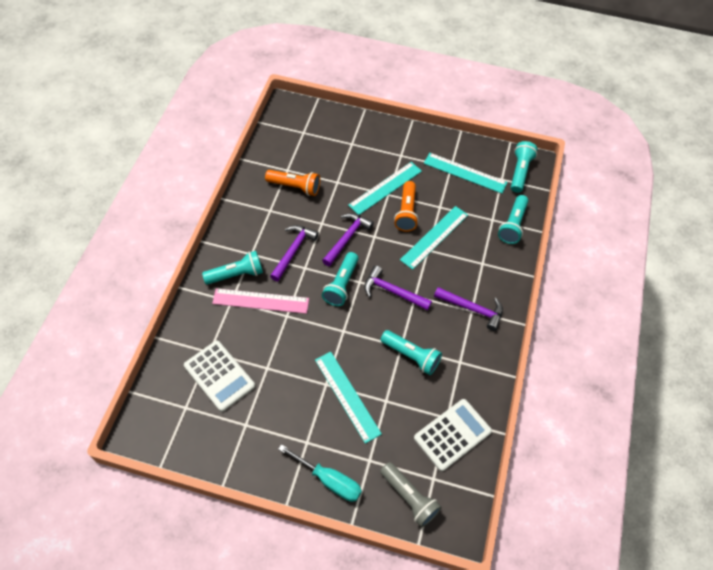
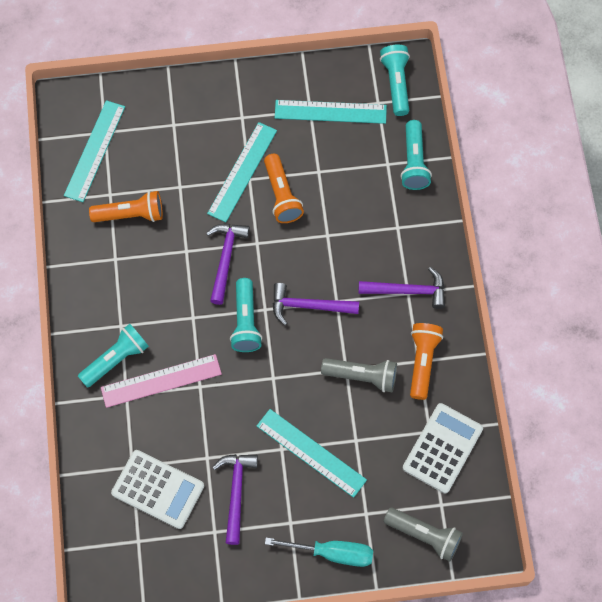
camera: 20 degrees left, 10 degrees up
purple hammer [270,225,319,281] -> purple hammer moved to [212,454,258,545]
turquoise flashlight [381,330,442,375] -> grey flashlight [321,358,397,392]
turquoise ruler [400,206,468,270] -> turquoise ruler moved to [64,100,125,202]
none -> orange flashlight [410,323,443,400]

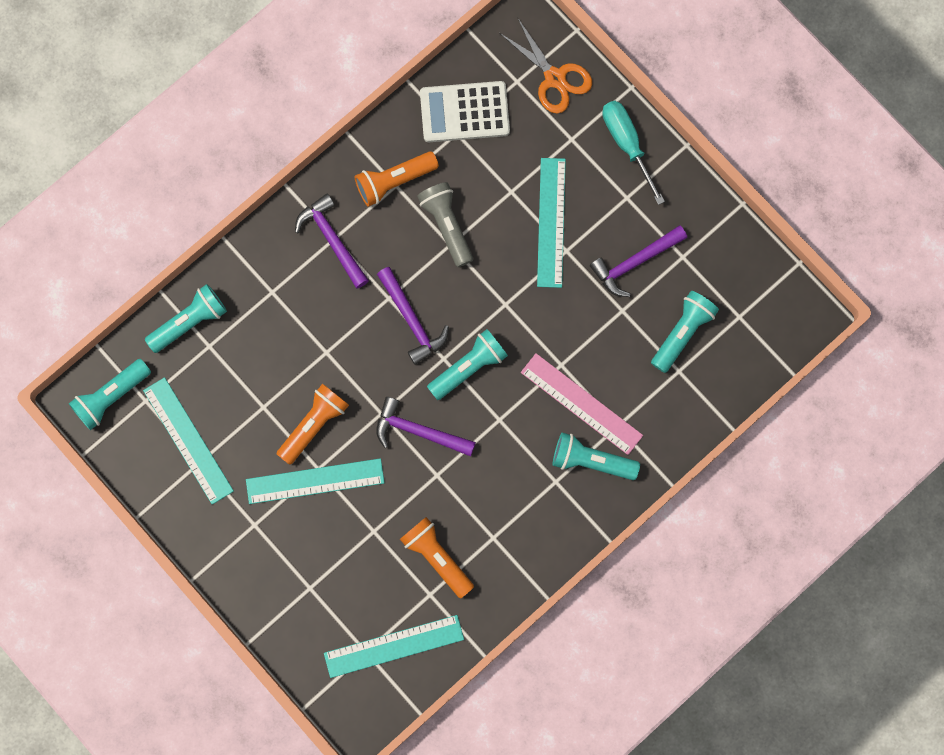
camera: 125 degrees left, 10 degrees up
white calculator [111,450,204,529] -> turquoise flashlight [651,291,719,373]
purple hammer [206,224,250,305] -> purple hammer turned 45 degrees clockwise [376,397,476,456]
grey flashlight [384,508,463,562] -> orange scissors [500,17,592,114]

